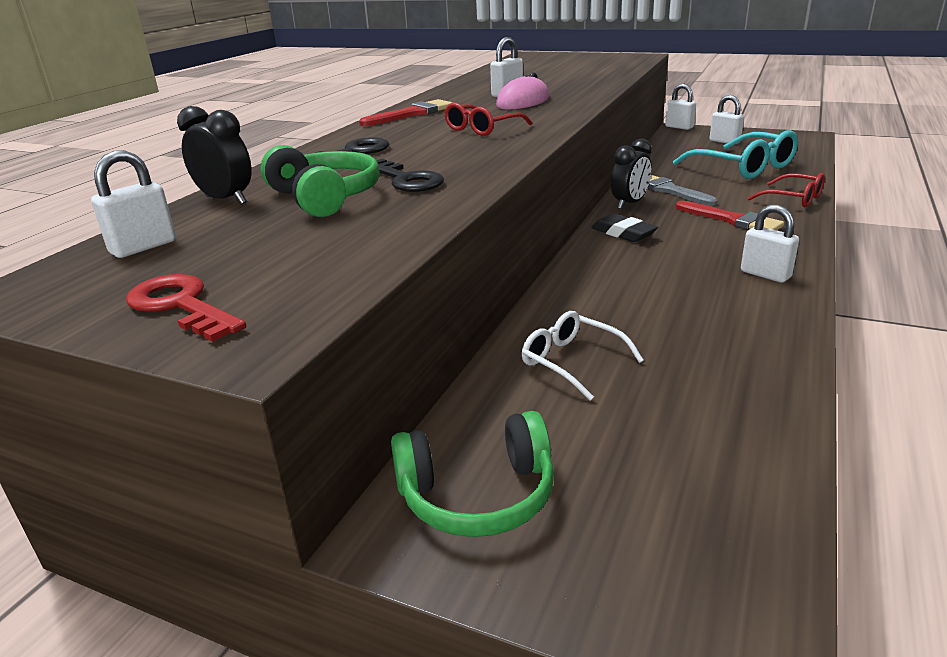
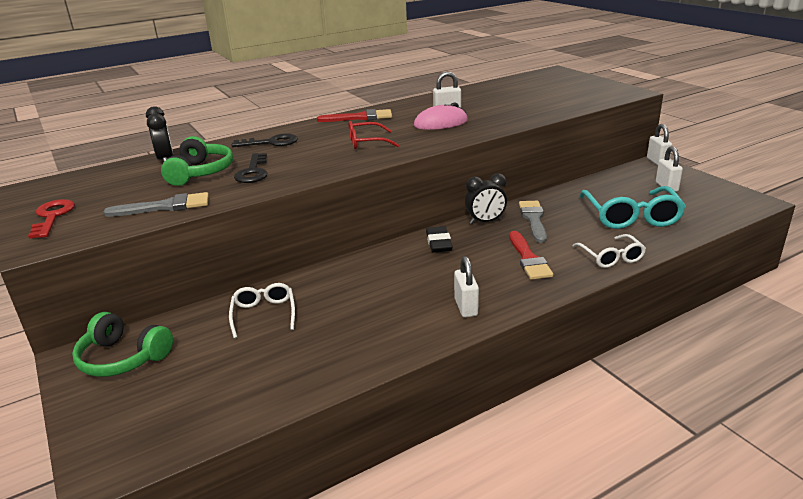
camera: 35 degrees right, 0 degrees up
white padlock [91,150,176,258] -> none
red glasses [747,173,825,207] -> white glasses [573,234,646,268]
none -> grey brush [104,192,209,217]

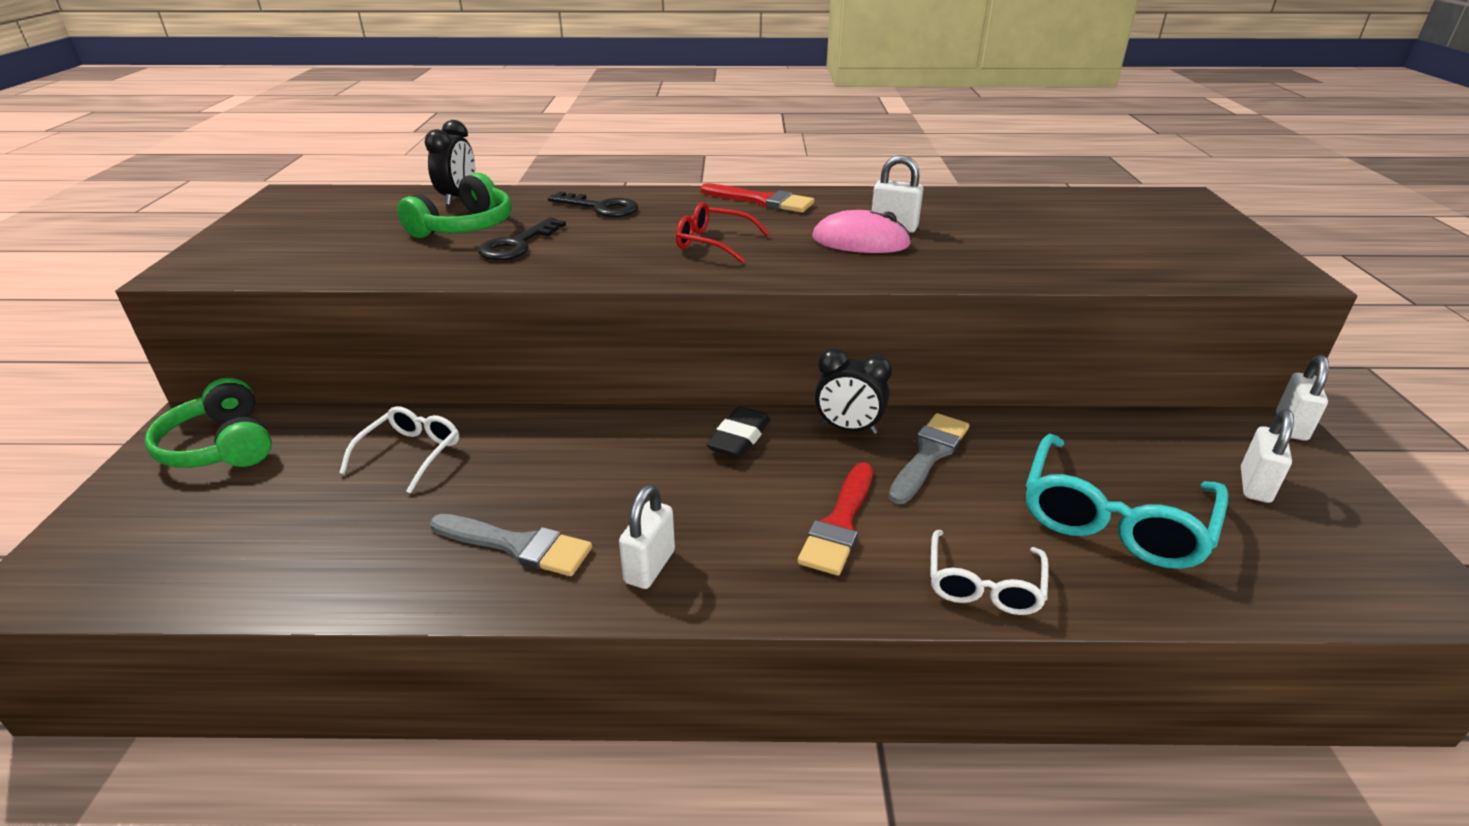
camera: 30 degrees right, 5 degrees up
red key [28,199,75,239] -> none
grey brush [104,192,209,217] -> grey brush moved to [430,514,592,576]

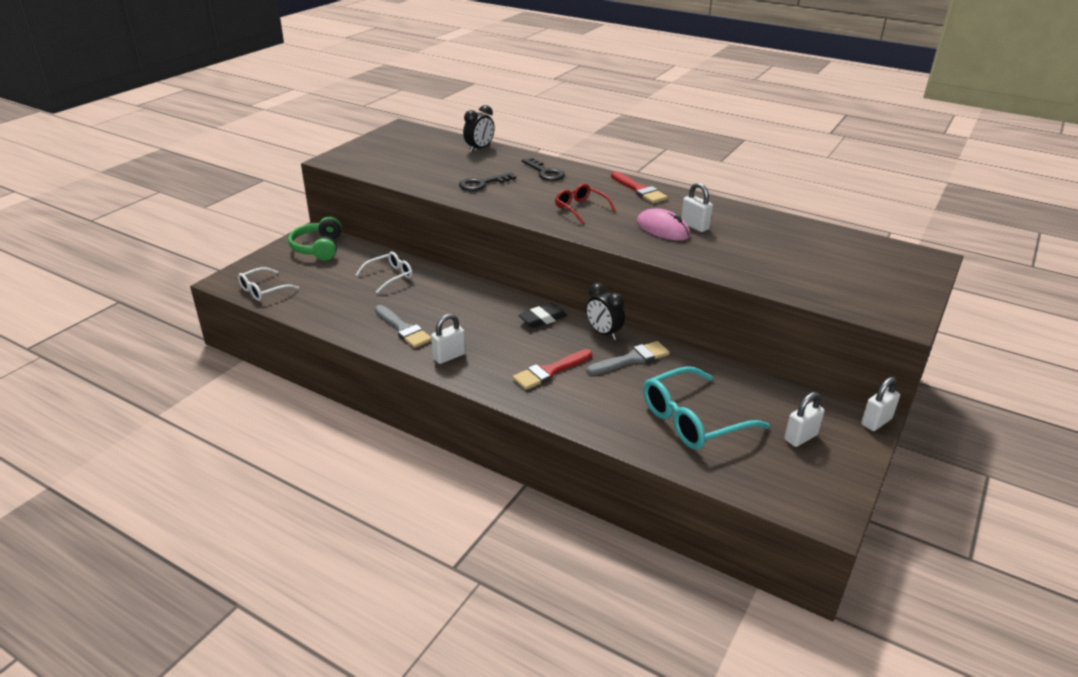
camera: 30 degrees right, 0 degrees up
green headphones [397,173,512,238] -> none
white glasses [930,530,1049,615] -> white glasses moved to [238,267,299,301]

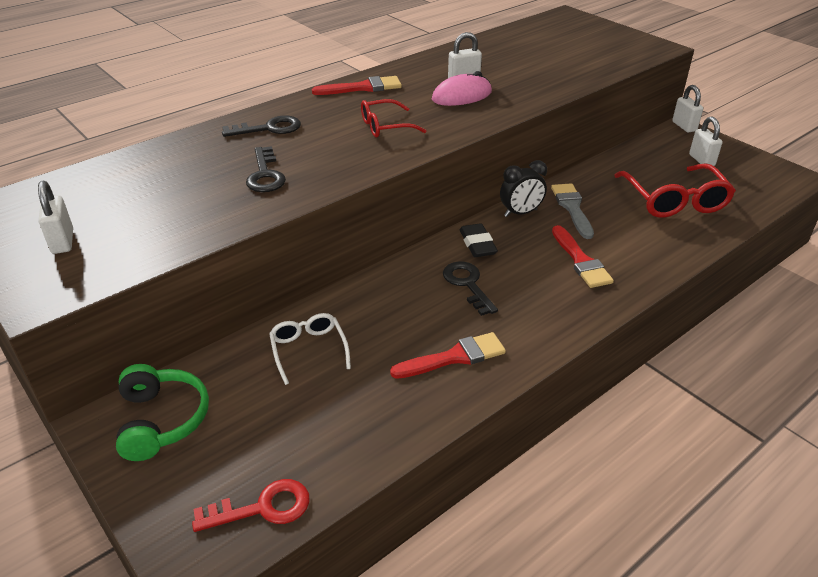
camera: 70 degrees left, 5 degrees up
white glasses [238,267,299,301] -> red key [192,479,310,532]
green headphones [288,216,342,261] -> green headphones turned 120 degrees counterclockwise [116,364,209,461]
grey brush [375,305,431,348] -> red brush [390,332,506,379]
white padlock [431,314,465,364] -> white padlock moved to [38,181,73,254]
black clock [463,105,495,152] -> none
turquoise glasses [643,366,770,450] -> red glasses [614,163,736,218]
none -> black key [443,261,498,316]

